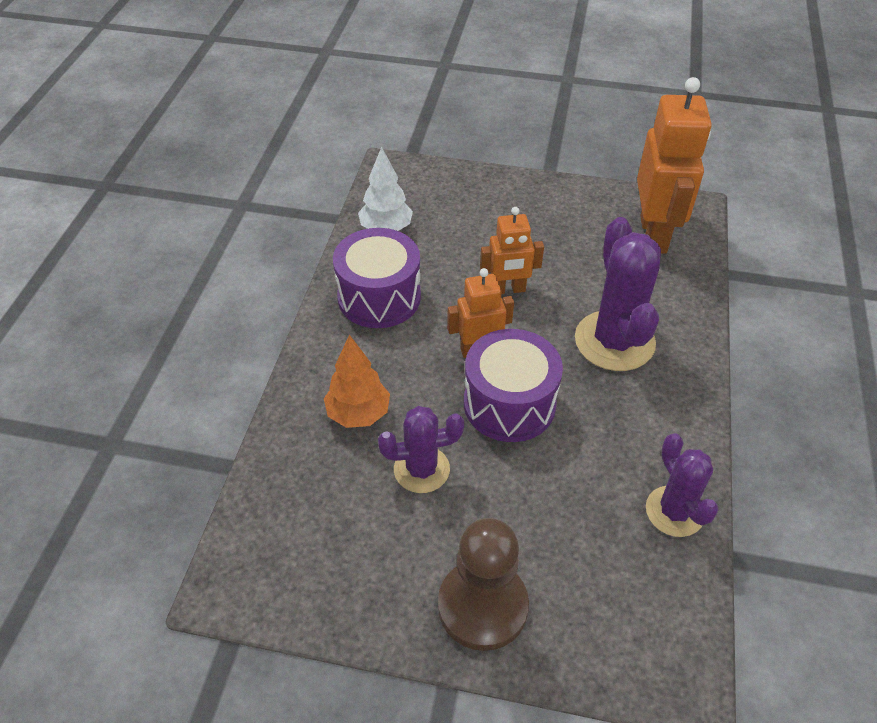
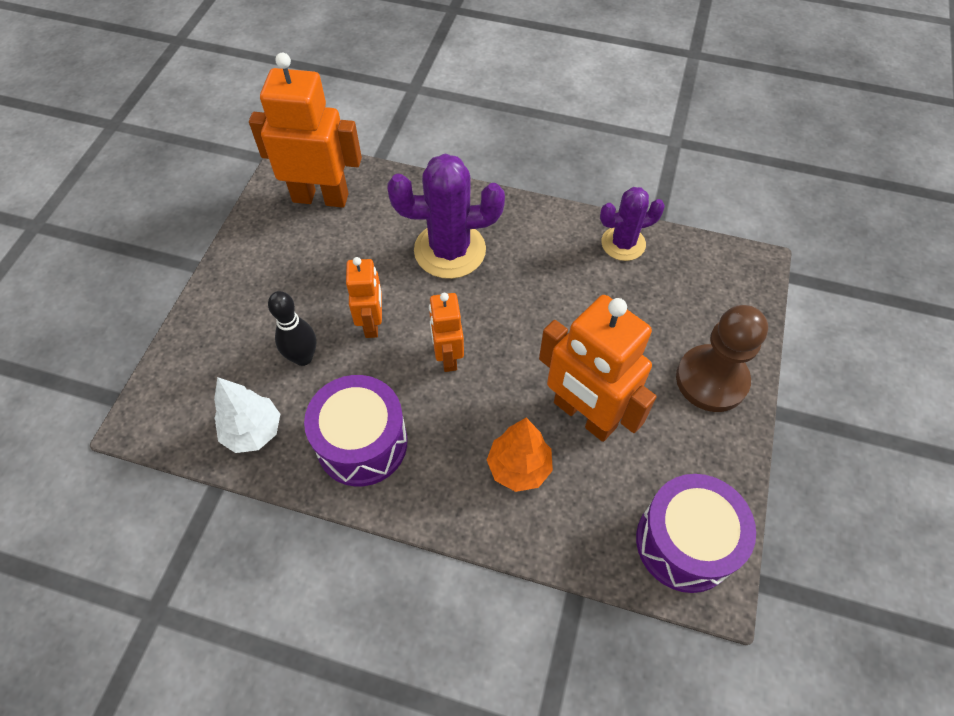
camera: 85 degrees left, 10 degrees up
purple cactus [378,406,464,493] -> orange robot [539,295,657,442]
purple drum [464,329,563,442] -> purple drum moved to [636,474,756,593]
none -> black bowling pin [268,291,316,366]

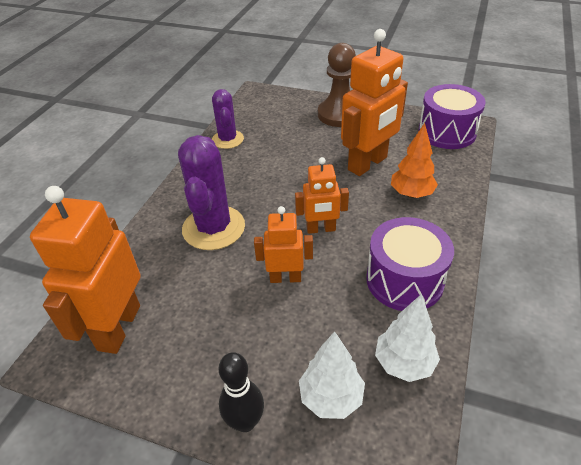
camera: 85 degrees left, 15 degrees down
black bowling pin [268,291,316,366] -> black bowling pin moved to [219,352,264,432]
none -> white tree [299,331,365,419]

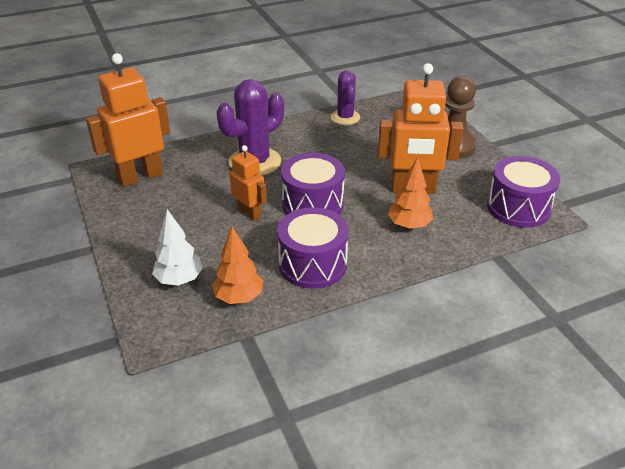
camera: 45 degrees right, 5 degrees down
purple cactus [212,89,244,149] -> purple cactus turned 45 degrees counterclockwise [331,70,360,125]
black bowling pin [219,352,264,432] -> none
orange robot [295,157,349,234] -> purple drum [281,153,345,214]
white tree [375,294,440,382] -> orange tree [212,227,263,304]

